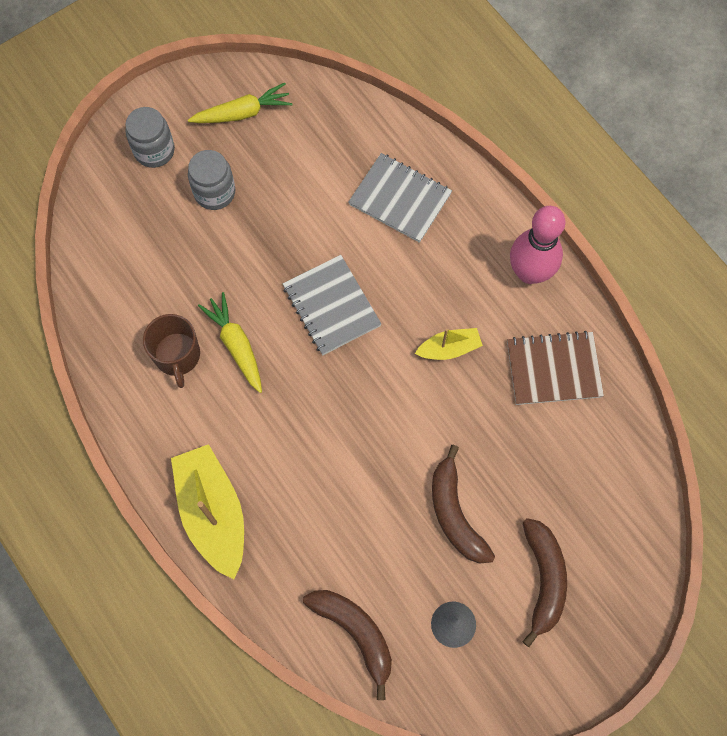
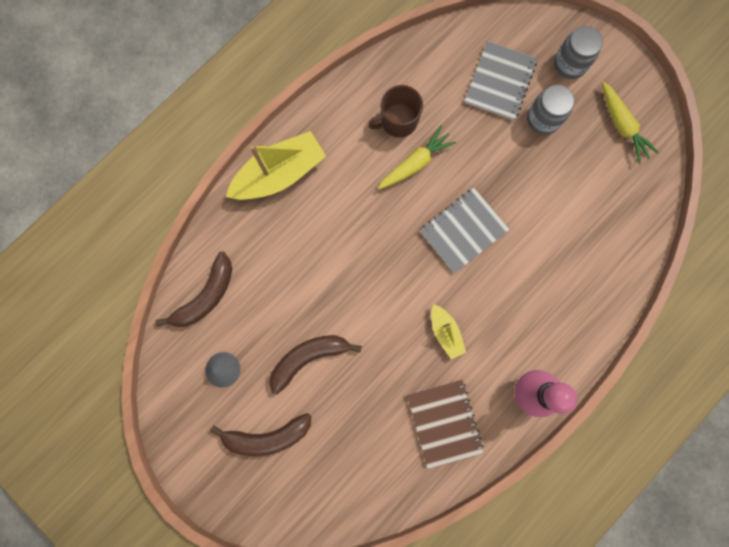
camera: 80 degrees right, 10 degrees up
grey notebook [348,153,452,243] -> grey notebook moved to [464,41,537,120]

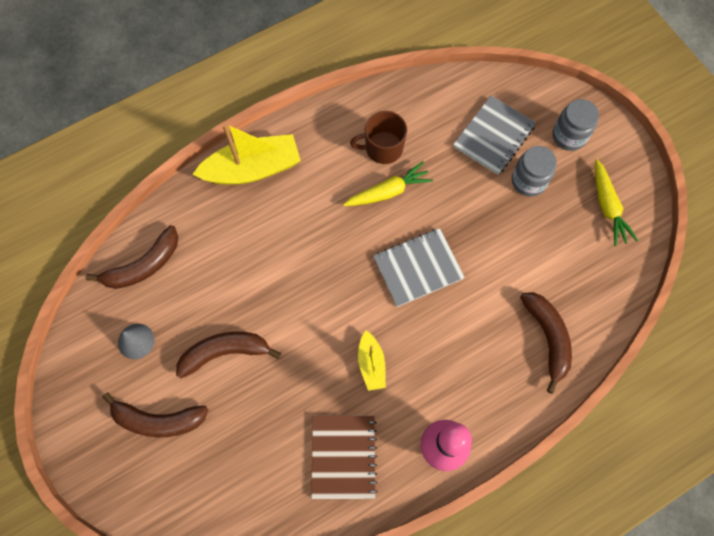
camera: 15 degrees right, 10 degrees down
none -> brown banana [520,292,572,394]

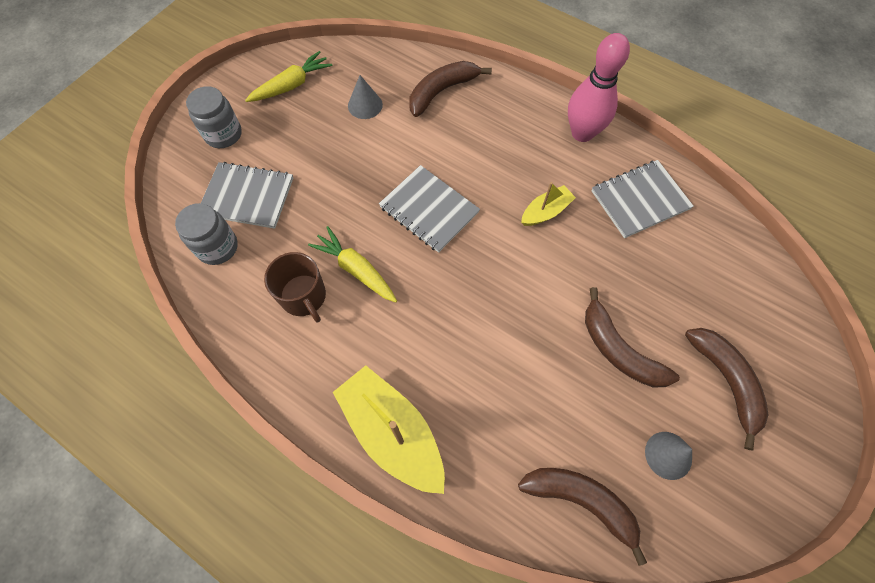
camera: 115 degrees left, 5 degrees down
brown notebook [311,415,378,499] -> grey notebook [591,160,694,238]
grey jar [512,146,557,197] -> grey jar moved to [175,203,238,265]
none -> grey cone [348,75,383,119]

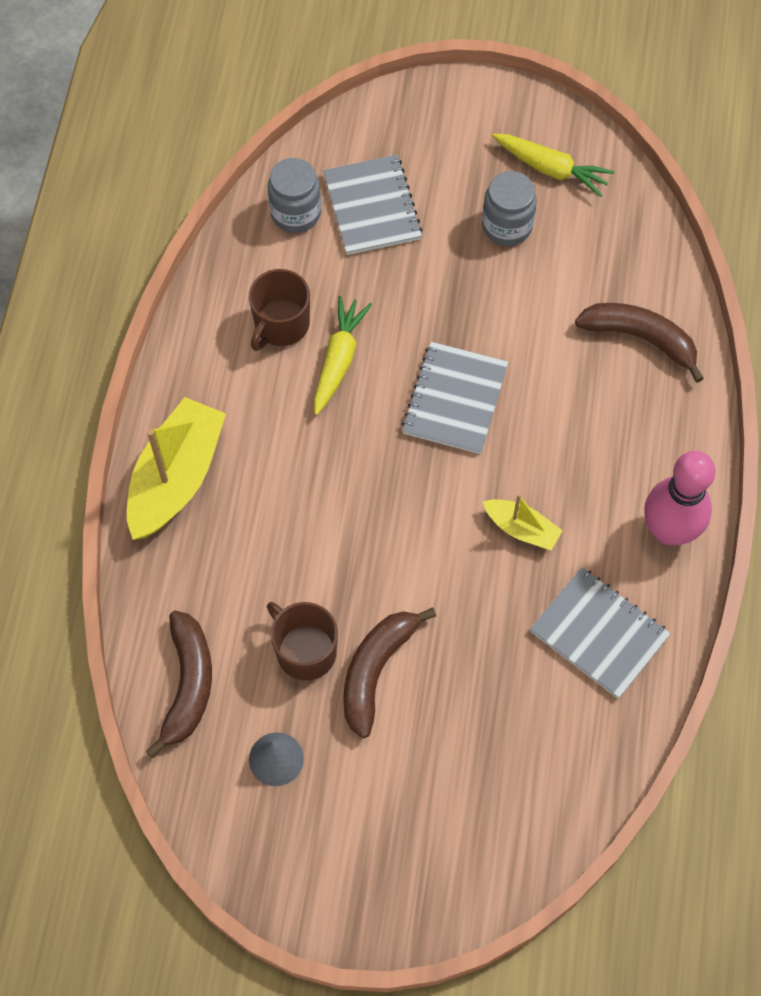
camera: 65 degrees right, 0 degrees up
grey jar [186,86,242,148] -> grey jar moved to [482,171,537,246]
grey cone [348,75,383,119] -> none
brown banana [685,328,768,450] -> none
none -> brown mug [267,602,338,681]

